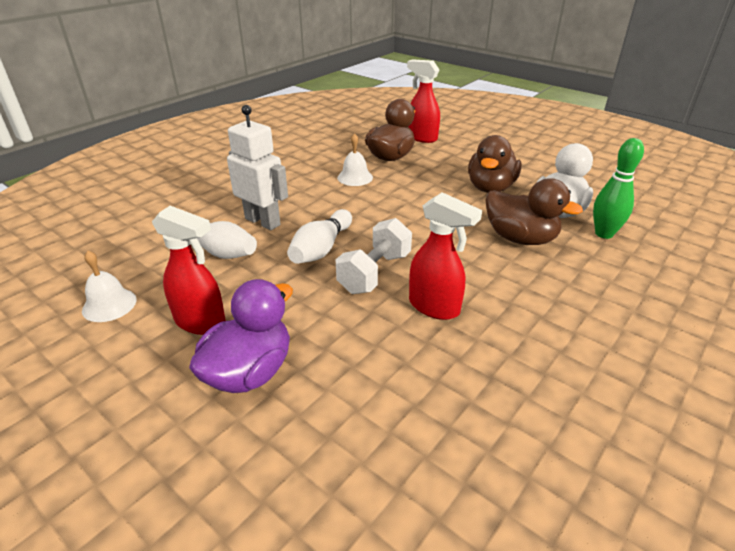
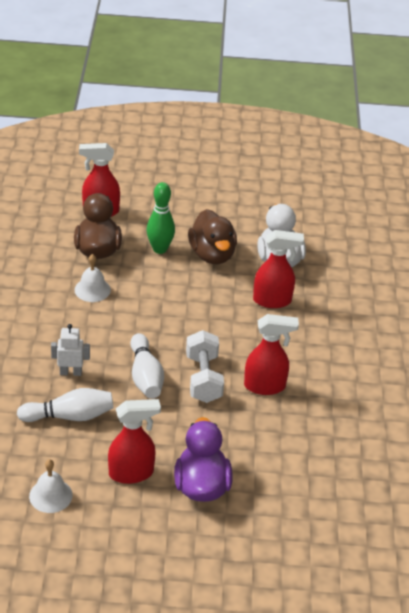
camera: 40 degrees left, 5 degrees up
white robot [227,105,288,230] -> white robot [51,324,90,376], size x0.60
brown duck [485,178,583,245] -> red spray bottle [253,230,304,308]
green bowling pin [593,138,644,239] -> green bowling pin moved to [147,182,175,254]

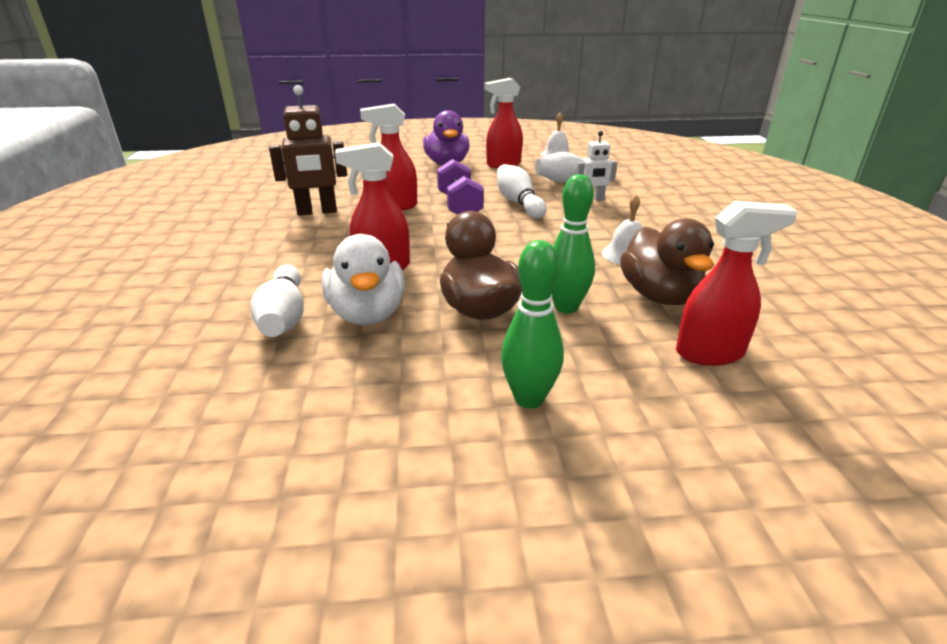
camera: 175 degrees right, 10 degrees down
white dumbbell [186,330,224,403] -> purple dumbbell [437,159,484,214]
none -> white bowling pin [250,265,304,337]
none -> brown robot [269,85,347,216]
none -> green bowling pin [501,240,564,409]

